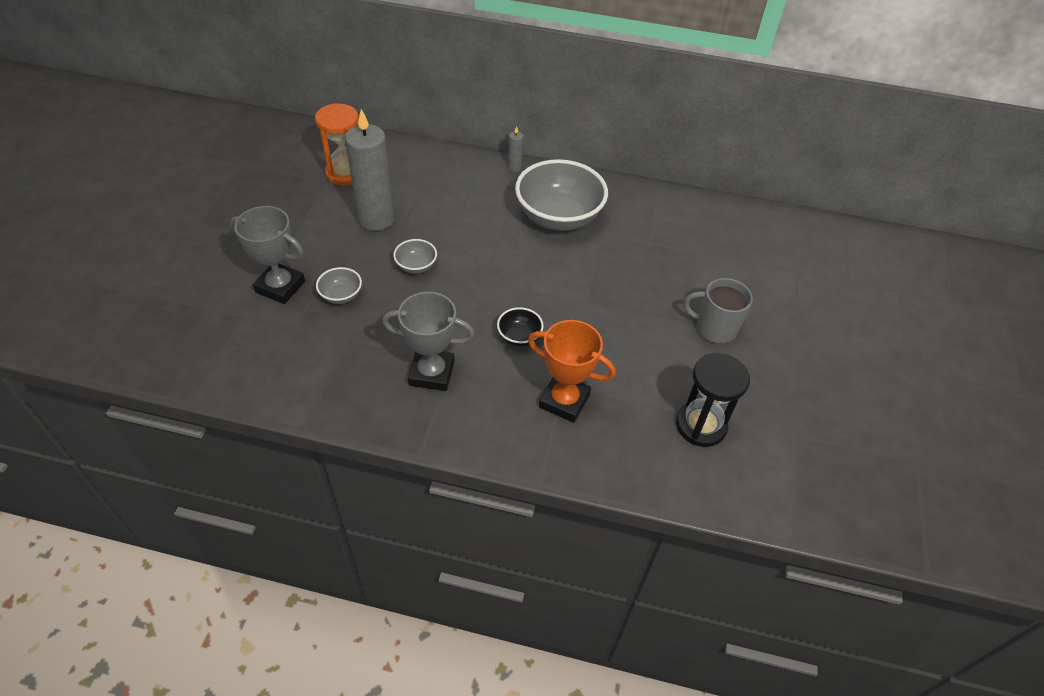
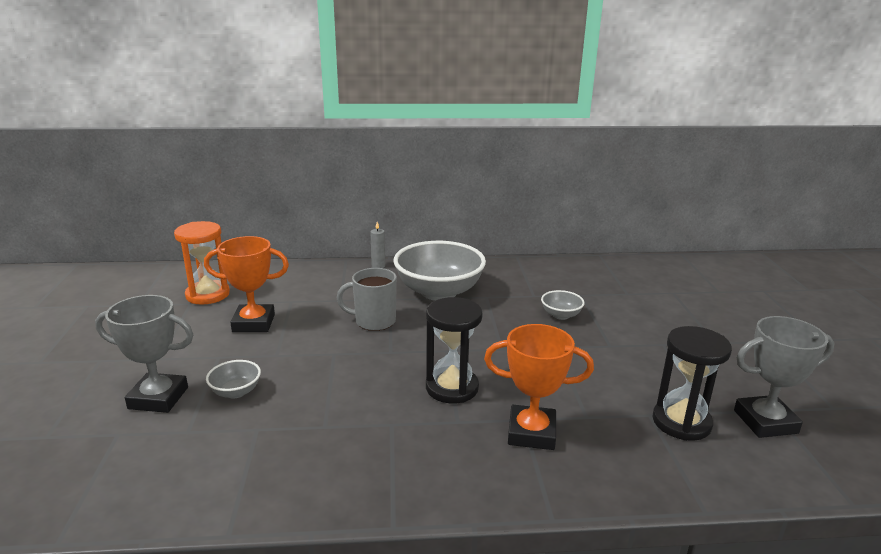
camera: 15 degrees left, 25 degrees down
grey candle [345,109,394,231] -> orange trophy [204,236,289,332]
grey trophy [382,292,475,391] -> grey trophy moved to [734,316,834,438]
grey bowl [393,239,437,274] -> grey bowl moved to [541,290,585,320]
black bowl [497,307,544,346] -> black hourglass [426,297,483,404]
grey mug [684,278,753,344] -> grey mug moved to [337,268,397,331]

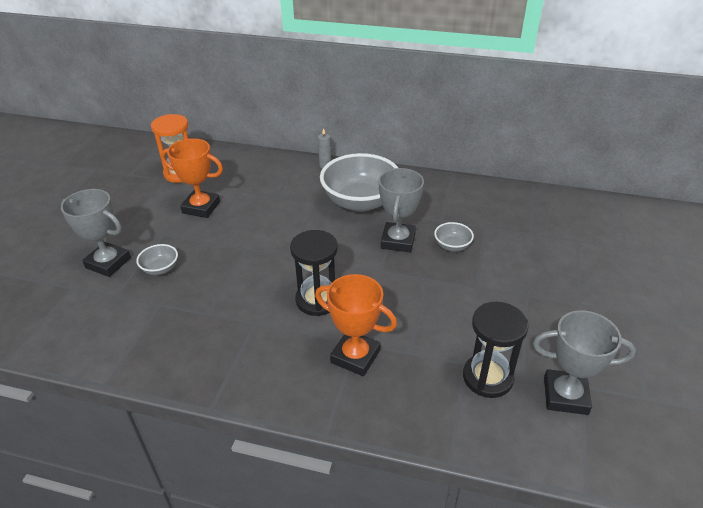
camera: 20 degrees right, 15 degrees up
grey mug [337,268,397,331] -> none
none -> grey trophy [379,168,424,253]

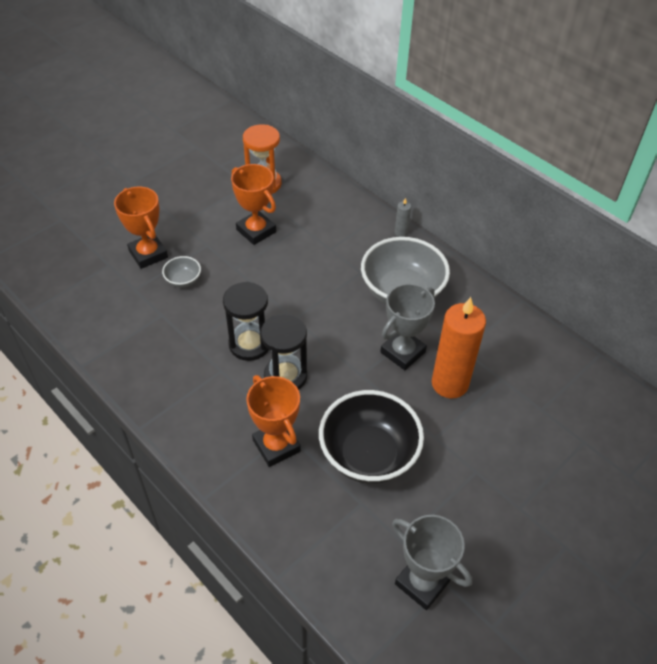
camera: 30 degrees right, 10 degrees up
grey trophy [61,189,131,277] -> orange trophy [114,187,168,269]
grey bowl [434,222,474,252] -> orange candle [432,297,486,399]
black hourglass [463,302,529,398] -> black hourglass moved to [223,282,269,361]
none -> black bowl [319,390,424,484]

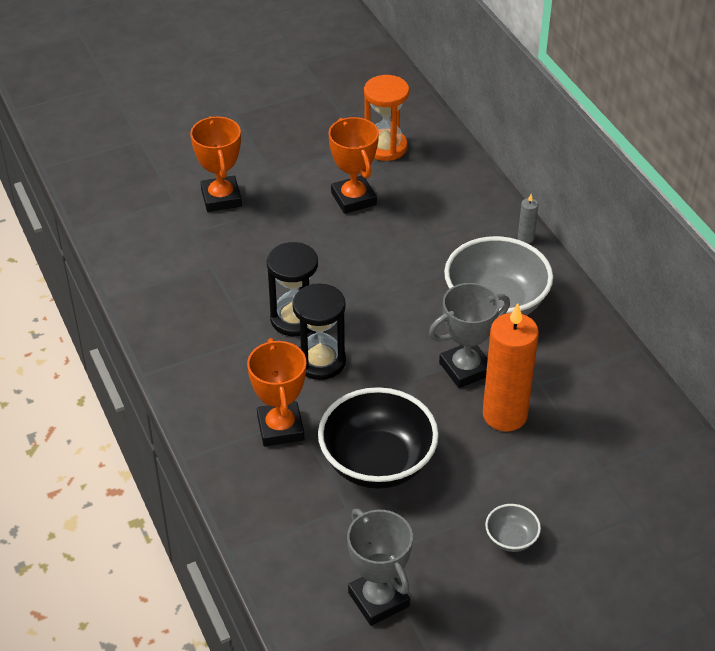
camera: 20 degrees right, 5 degrees down
grey bowl [162,256,201,288] -> grey bowl moved to [485,504,541,552]

